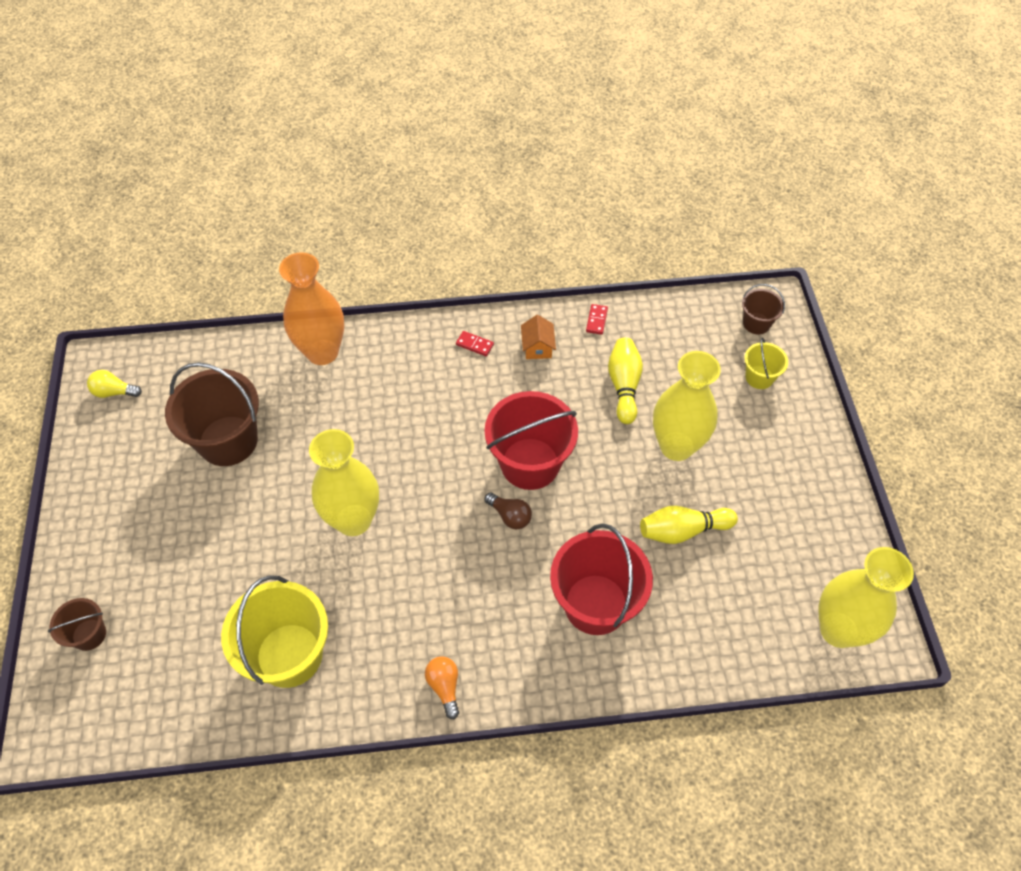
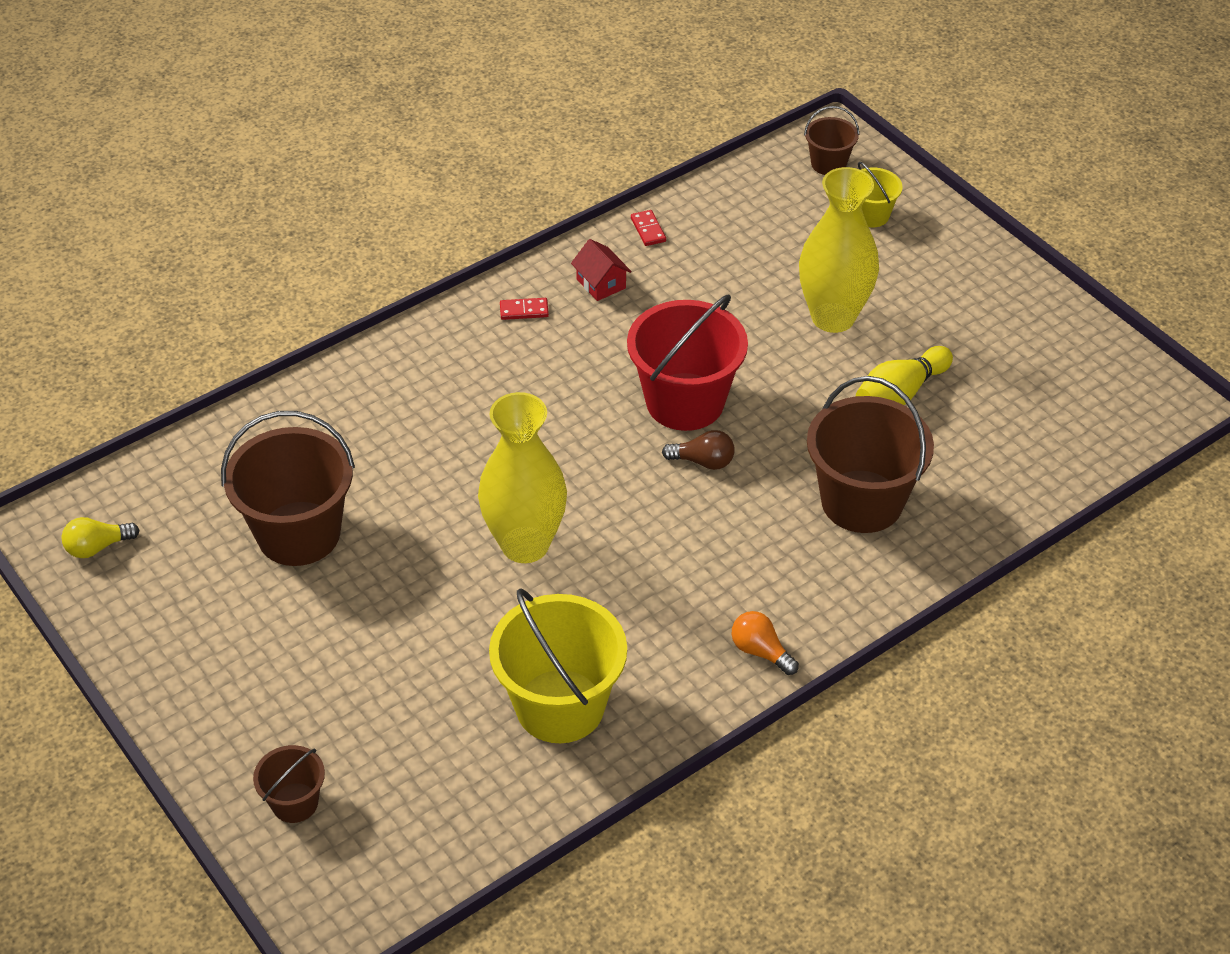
camera: 30 degrees left, 10 degrees down
orange vase [279,252,344,365] -> none
orange house [521,315,556,359] -> red house [571,239,632,301]
red bucket [550,524,653,635] -> brown bucket [807,376,934,533]
yellow bowling pin [608,338,643,424] -> none
yellow vase [819,547,914,648] -> none

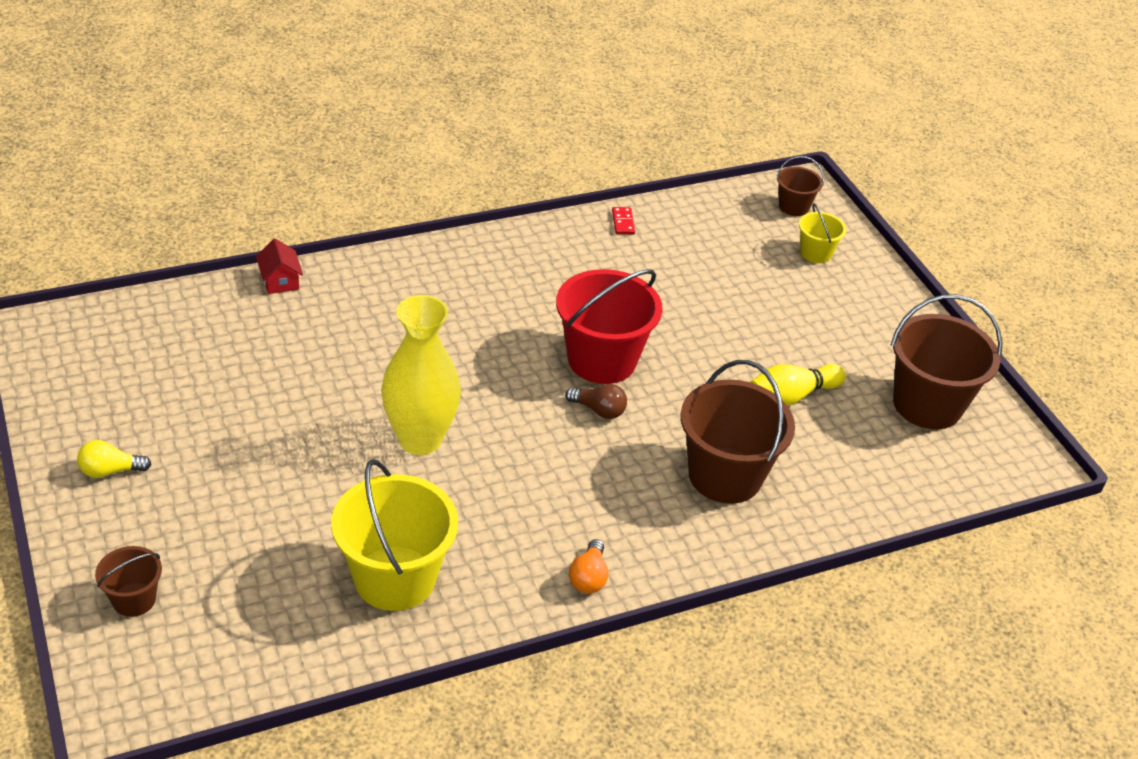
camera: 10 degrees right, 5 degrees down
yellow light bulb [62,517,139,558] -> yellow light bulb moved to [77,440,152,478]
brown bucket [221,411,355,566] -> brown bucket moved to [891,294,1003,429]
red domino [500,298,549,320] -> none
red house [571,239,632,301] -> red house moved to [256,238,303,294]
orange light bulb [732,611,799,675] -> orange light bulb turned 135 degrees counterclockwise [569,539,608,594]
yellow vase [799,167,879,333] -> none

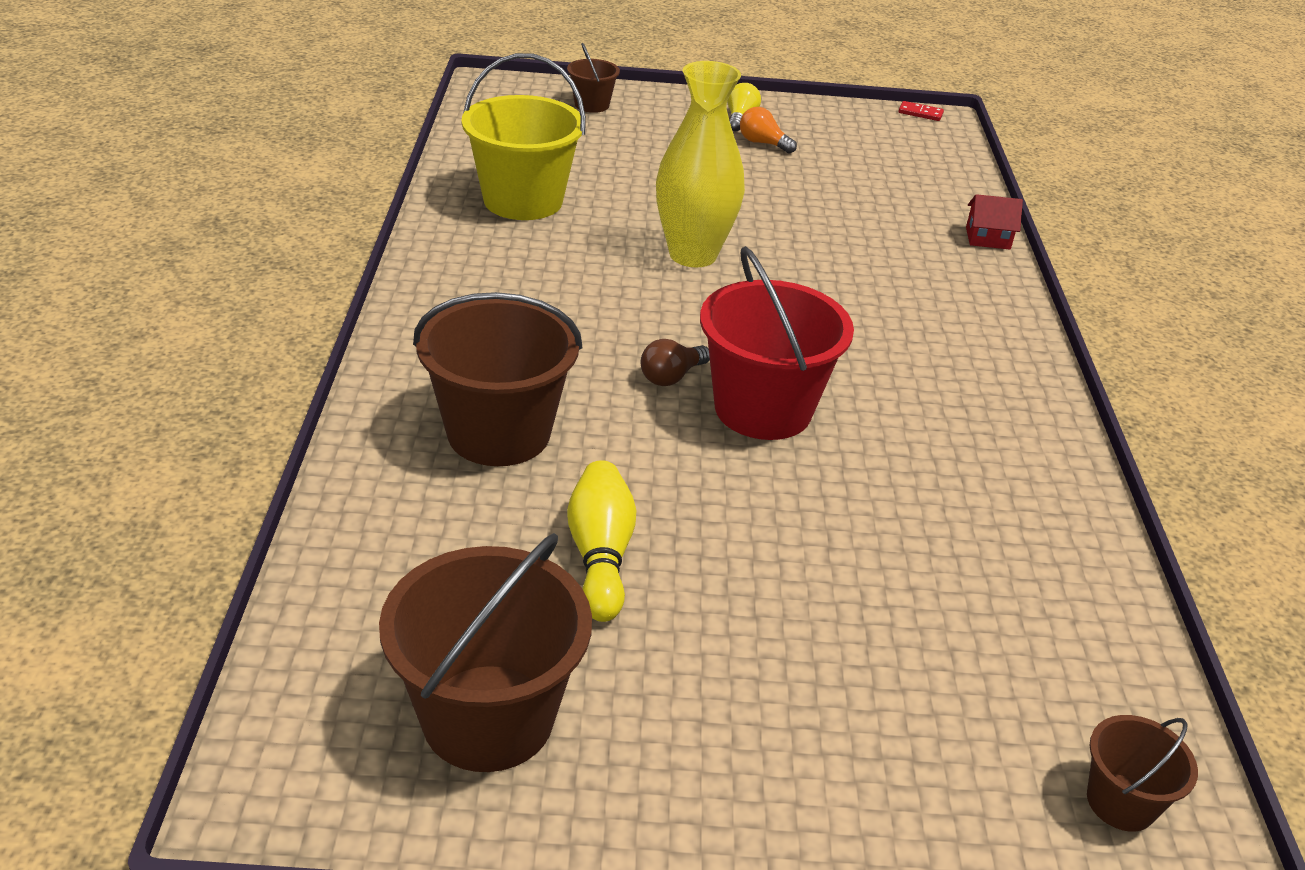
camera: 115 degrees right, 5 degrees down
orange light bulb [569,539,608,594] -> orange light bulb moved to [740,107,797,154]
red domino [612,207,635,234] -> red domino moved to [899,101,944,121]
yellow bucket [799,203,846,263] -> none

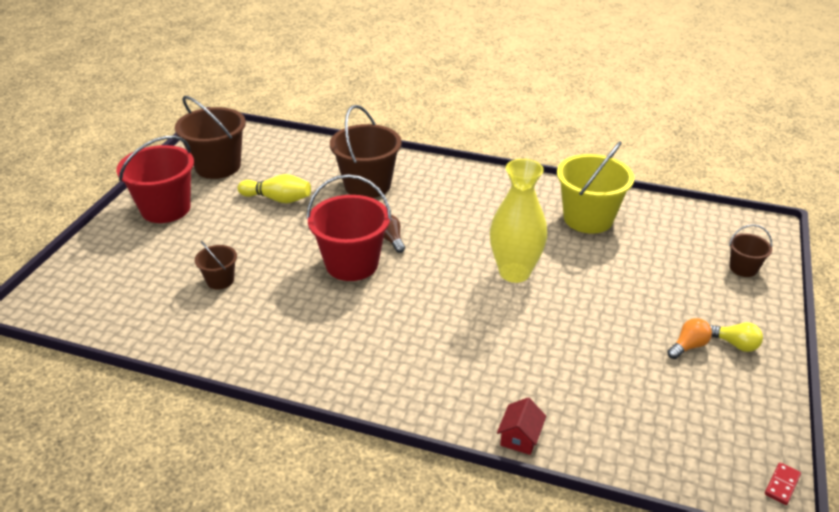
camera: 110 degrees right, 0 degrees up
brown bucket [1087,715,1198,832] -> brown bucket moved to [195,241,237,290]
none -> red bucket [116,136,194,223]

